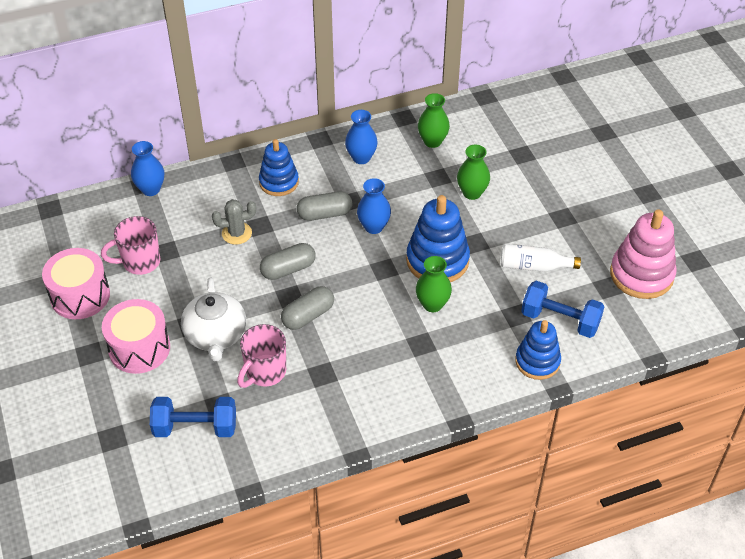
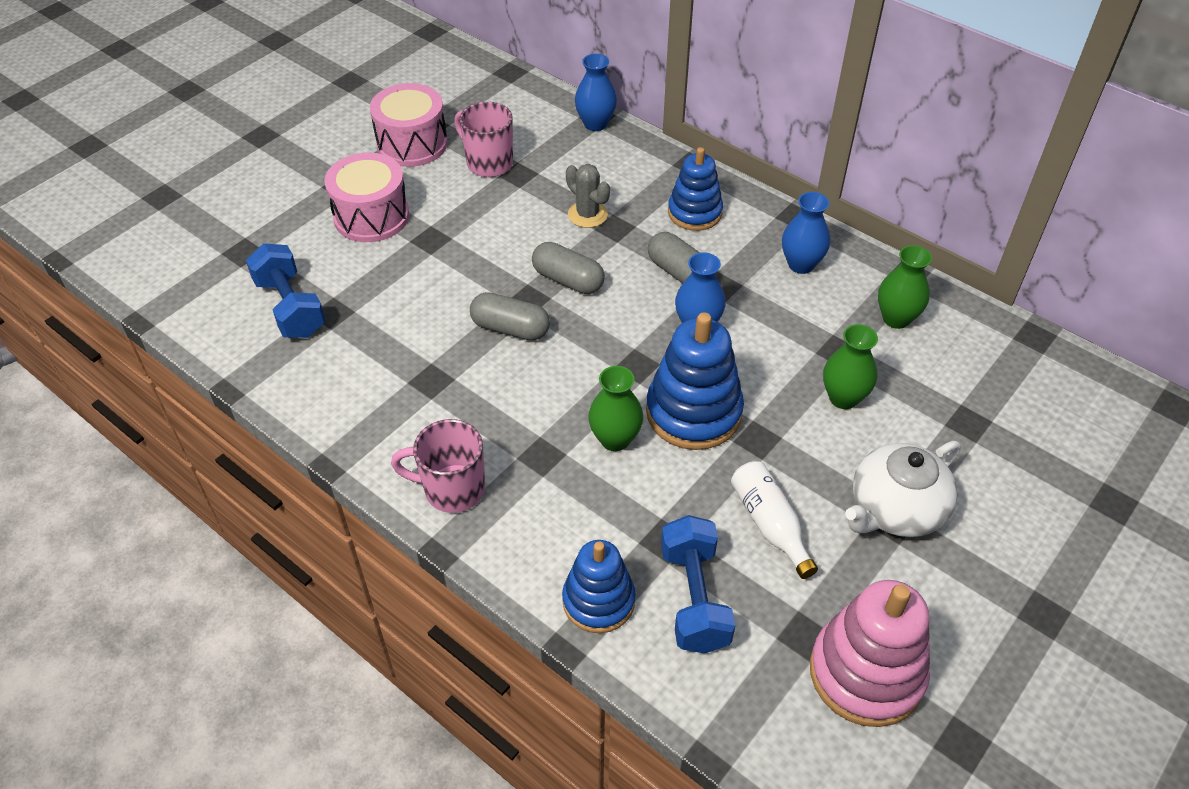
camera: 60 degrees right, 0 degrees up
white teapot [181,278,246,362] -> white teapot moved to [845,441,961,537]
pink mug [237,324,286,388] -> pink mug moved to [391,419,485,513]

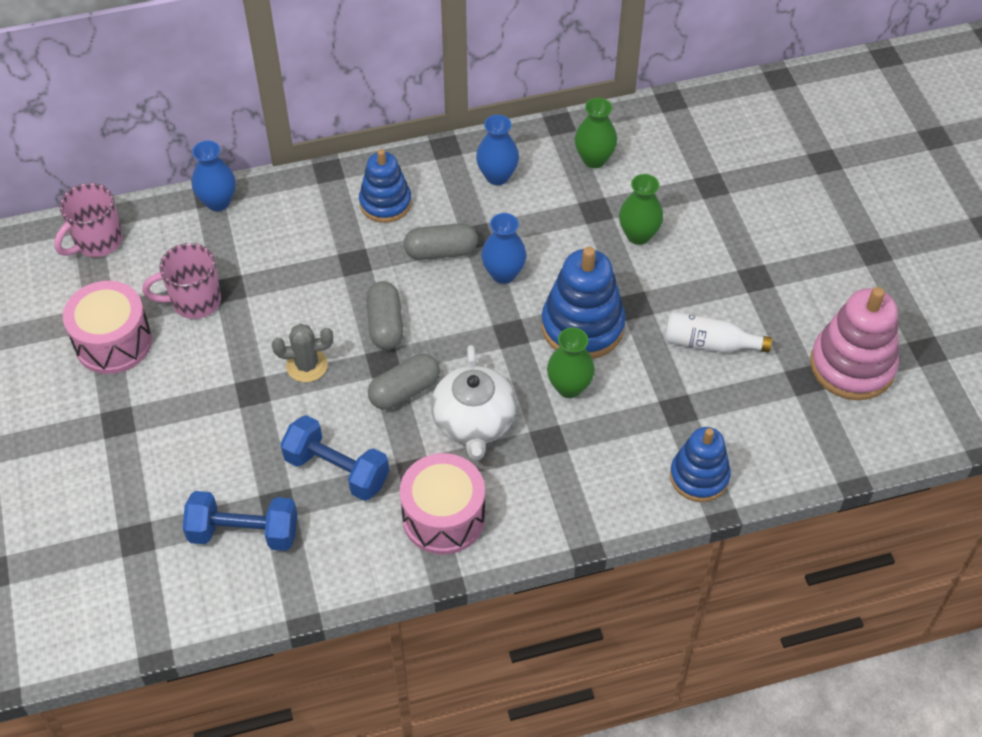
camera: 55 degrees left, 5 degrees up
pink drum [324,153,409,242] -> pink drum moved to [400,453,485,555]
pink mug [391,419,485,513] -> pink mug moved to [54,183,123,257]
grey capsule [532,242,605,294] -> grey capsule turned 75 degrees counterclockwise [366,281,403,350]
grey cactus [566,164,610,228] -> grey cactus moved to [272,324,333,382]
blue dumbbell [661,515,735,654] -> blue dumbbell moved to [280,415,389,501]
white teapot [845,441,961,537] -> white teapot moved to [431,345,517,460]

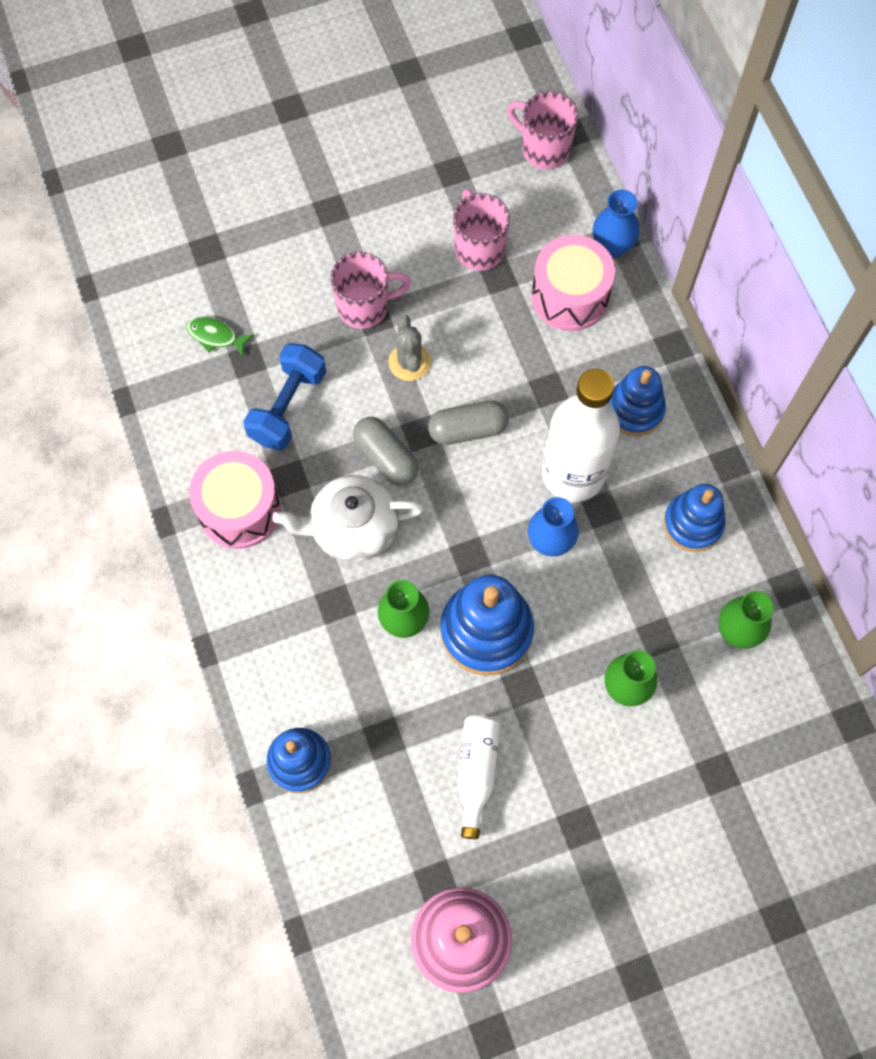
camera: 85 degrees right, 15 degrees up
pink drum [63,281,152,374] -> pink drum moved to [531,235,615,331]
blue dumbbell [183,491,297,551] -> green fish [187,316,254,357]
grey capsule [404,223,478,260] -> white bottle [542,369,620,502]
blue vase [476,115,519,185] -> blue stacking toy [663,484,726,552]
none -> pink mug [330,252,411,329]

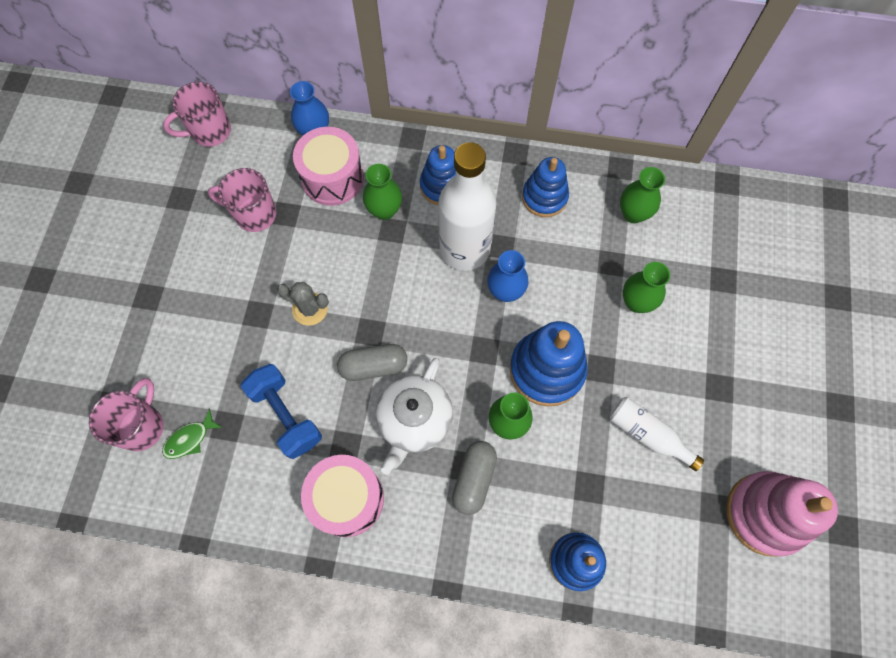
camera: 60 degrees left, 0 degrees up
pink mug [330,252,411,329] -> pink mug moved to [89,378,164,451]
grey capsule [428,401,509,445] -> grey capsule moved to [452,441,497,515]
none -> green vase [363,164,402,220]

